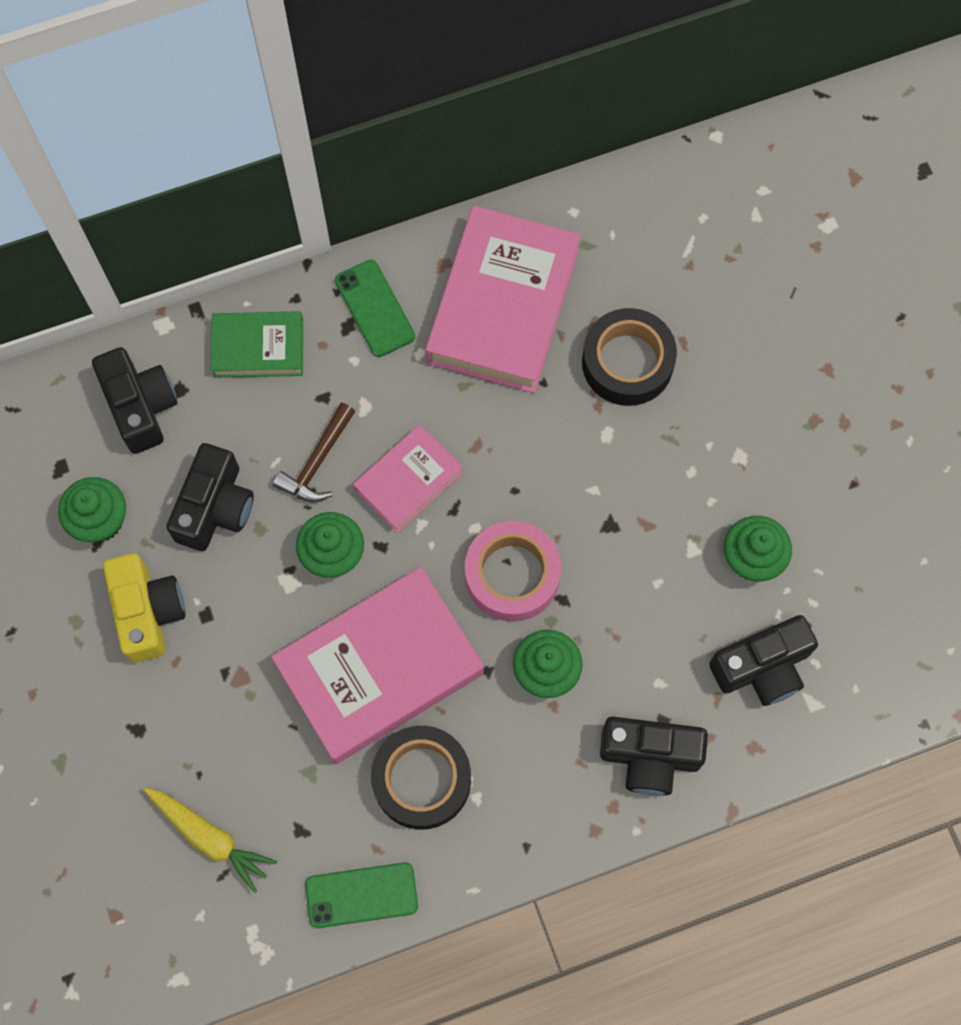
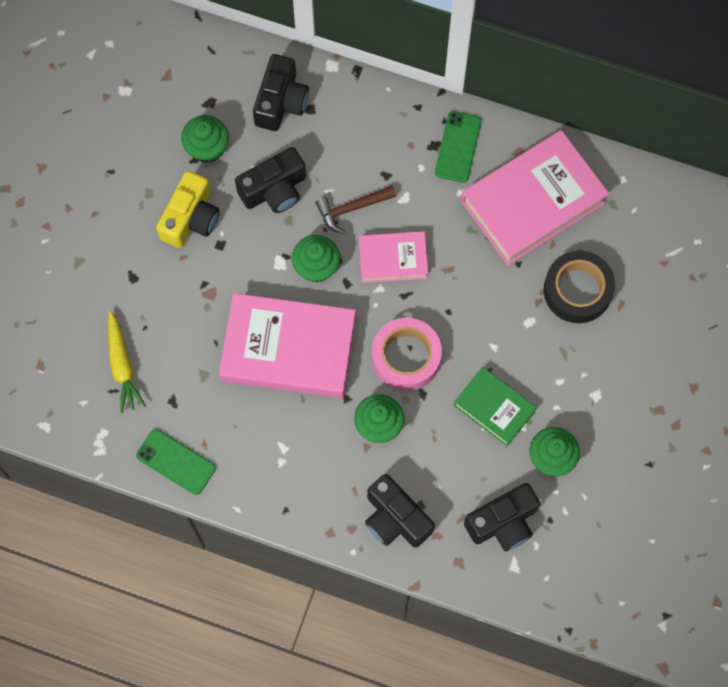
camera: 40 degrees right, 0 degrees up
green book [211,311,303,378] -> green book moved to [453,367,536,446]
black tape [371,726,471,830] -> none
black camera [709,615,818,706] -> black camera turned 45 degrees counterclockwise [464,483,540,551]

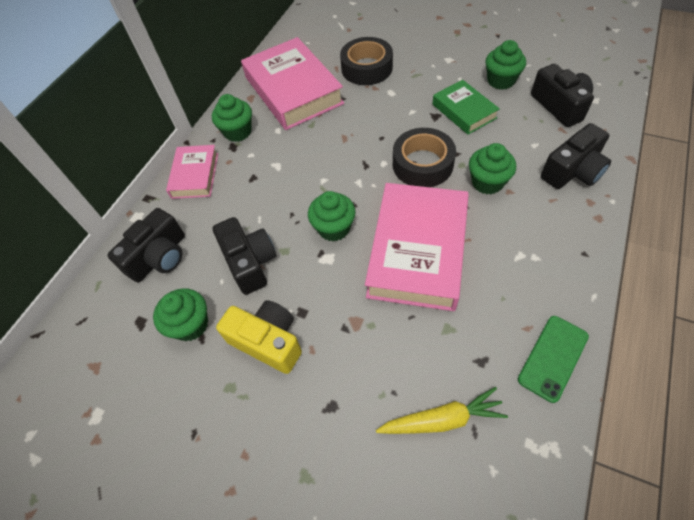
camera: 80 degrees left, 15 degrees down
black camera [253,54,309,131] -> black camera turned 105 degrees clockwise [107,208,185,282]
brown hammer [315,185,396,234] -> none
pink book [359,231,429,283] -> pink book moved to [166,145,218,199]
pink tape [372,318,442,391] -> black tape [393,128,456,187]
green phone [435,111,481,183] -> green cupcake [212,94,252,142]
green book [453,367,536,446] -> green book turned 75 degrees counterclockwise [433,80,500,135]

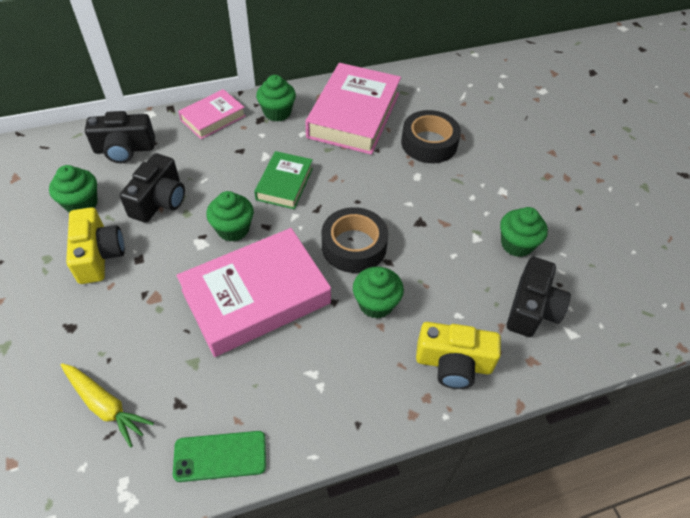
camera: 40 degrees right, 5 degrees down
green book [433,80,500,135] -> green book moved to [254,151,313,209]
black camera [541,123,611,189] -> yellow camera [416,322,501,389]

